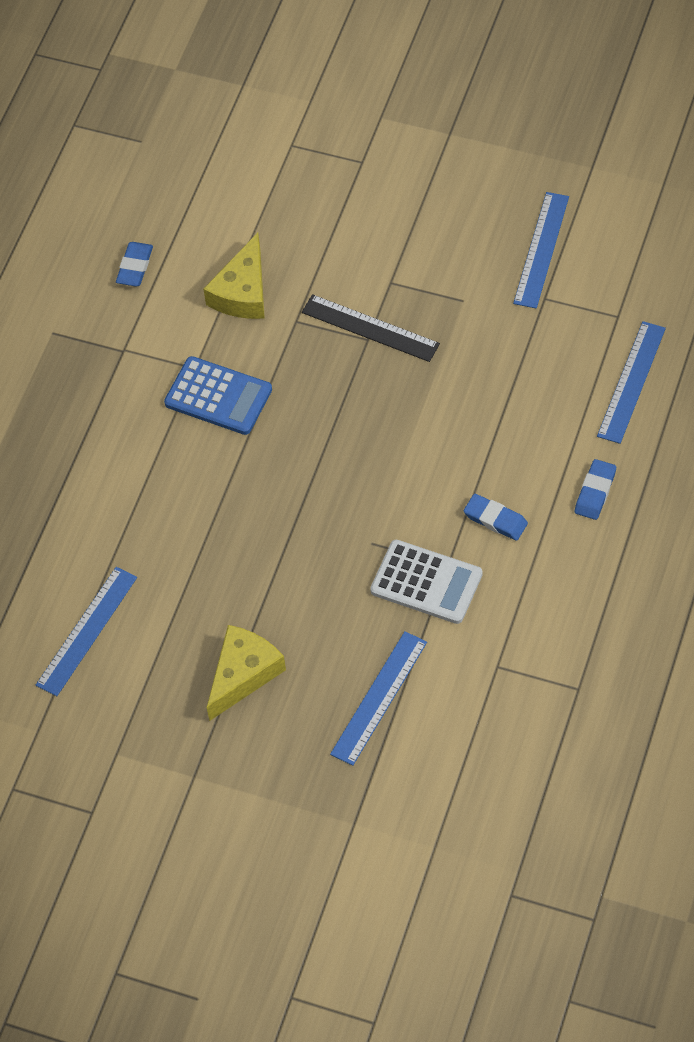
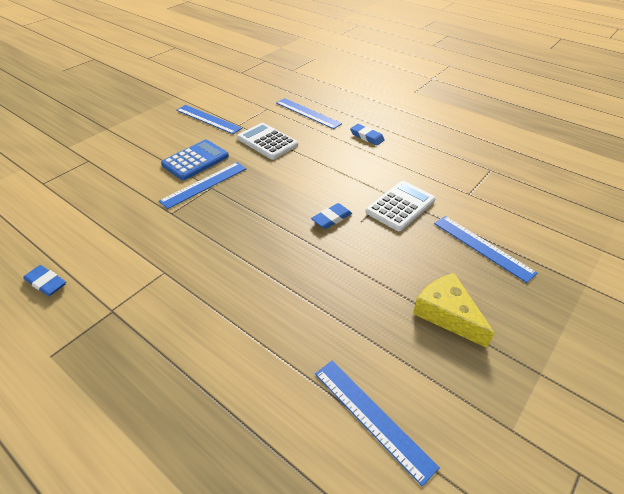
camera: 75 degrees left, 15 degrees down
blue calculator [164,356,272,435] -> blue calculator moved to [161,140,229,180]
yellow cheese [203,233,265,319] -> none
black ruler [302,294,440,362] -> blue ruler [159,162,246,209]
blue eraser [464,494,528,541] -> blue eraser moved to [311,203,352,229]
none -> white calculator [237,123,298,160]

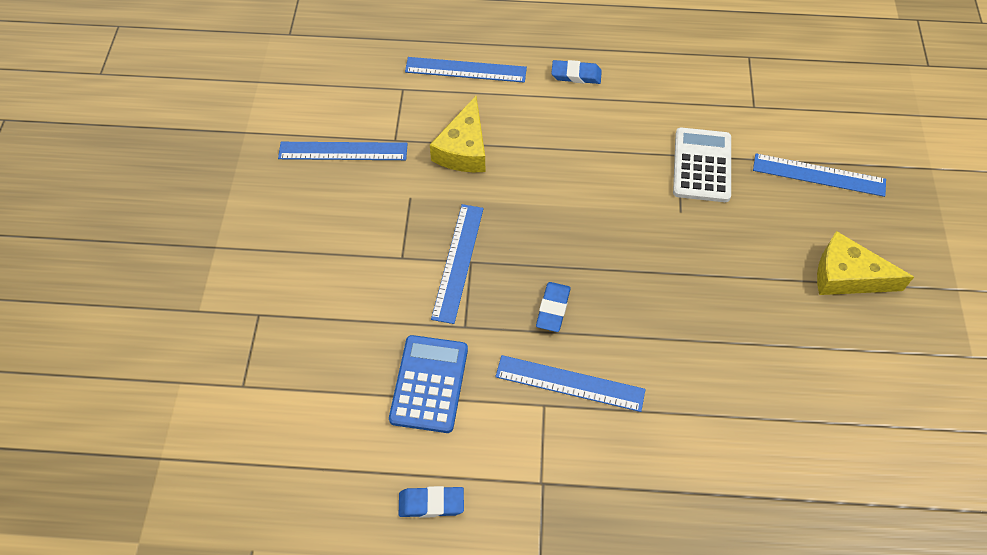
camera: 35 degrees left, 15 degrees up
blue calculator [161,140,229,180] -> blue calculator moved to [389,335,468,433]
white calculator [237,123,298,160] -> yellow cheese [430,96,485,172]
blue eraser [311,203,352,229] -> blue eraser moved to [536,282,571,332]
blue ruler [315,361,440,486] -> blue ruler moved to [495,355,646,412]

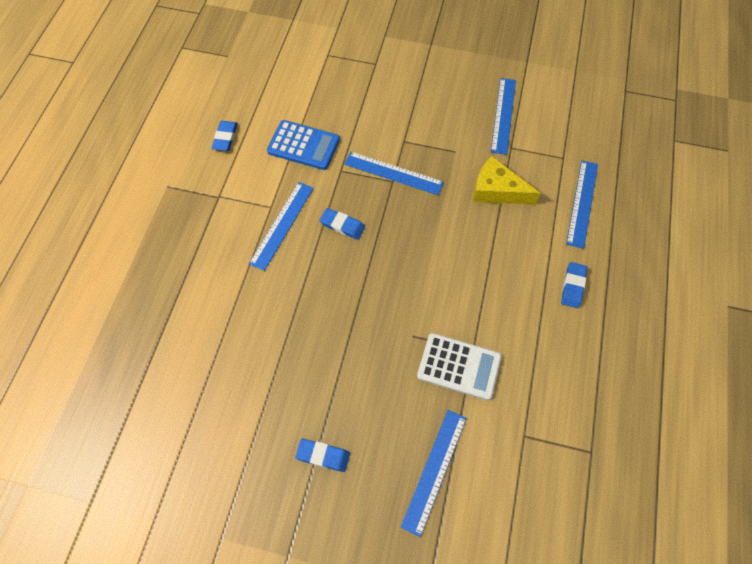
camera: 100 degrees right, 5 degrees up
yellow cheese [817,231,914,295] -> blue eraser [295,439,350,472]

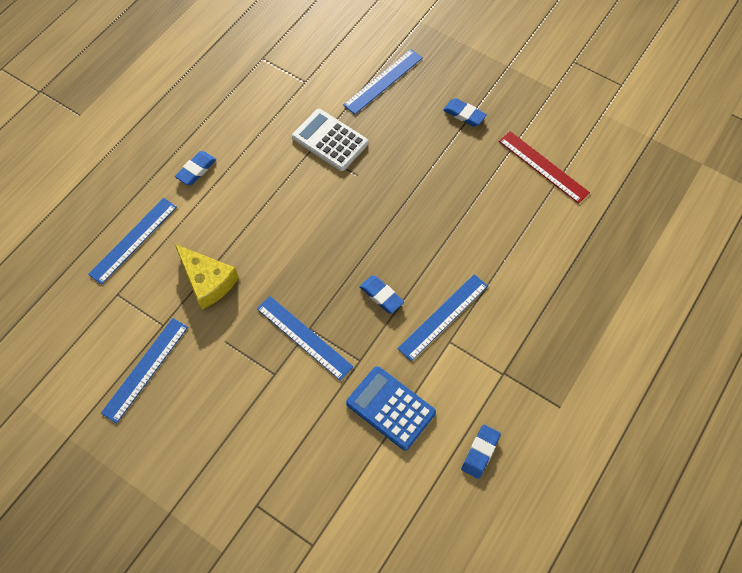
camera: 160 degrees left, 0 degrees up
none -> red ruler [499,131,590,204]

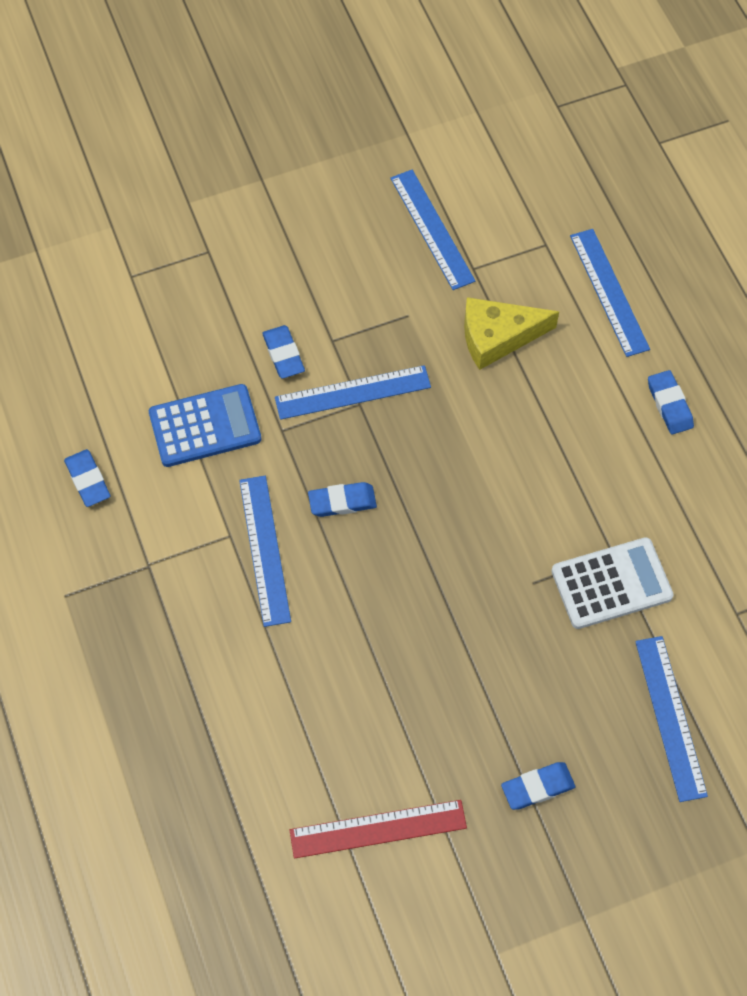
camera: 125 degrees right, 0 degrees up
none -> blue eraser [262,325,305,379]

